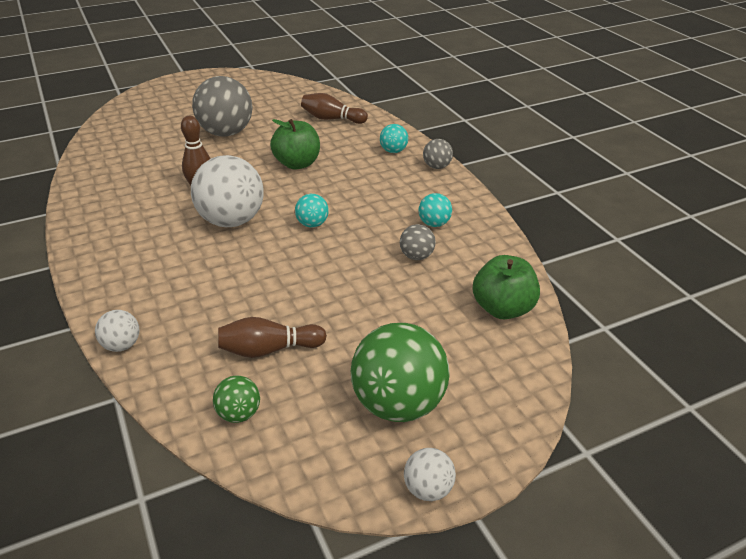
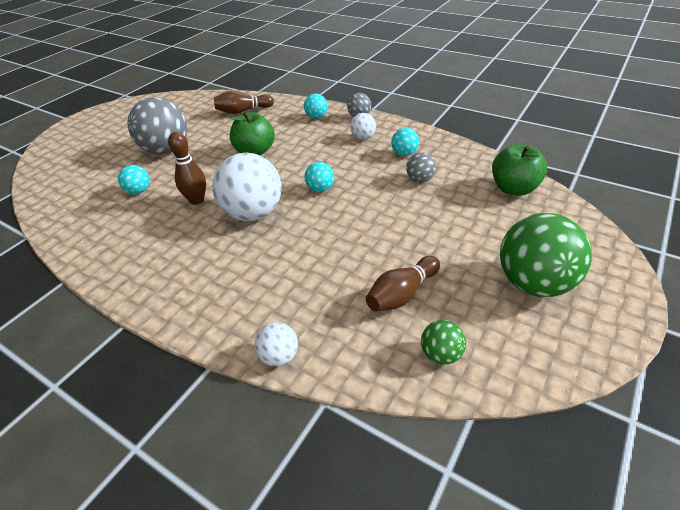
camera: 30 degrees left, 5 degrees up
white ball [404,448,456,501] -> white ball moved to [350,113,376,140]
none -> turquoise ball [118,165,149,194]

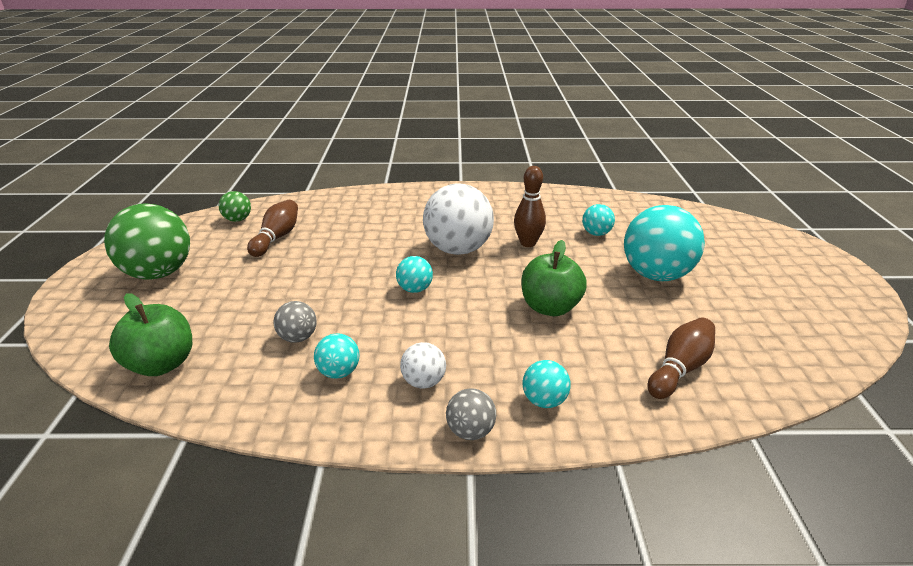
camera: 145 degrees right, 10 degrees down
grey ball [128,97,187,154] -> turquoise ball [624,205,705,281]
white ball [254,322,298,366] -> none

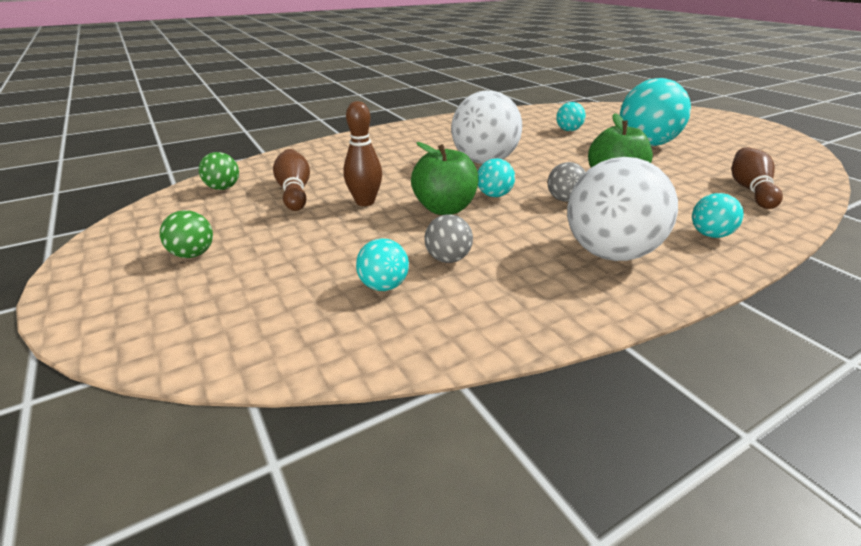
camera: 30 degrees left, 0 degrees up
green ball [104,203,190,280] -> green ball [160,210,213,258], size x0.48
green apple [109,293,192,376] -> green apple moved to [411,142,479,215]
turquoise ball [314,333,360,379] -> turquoise ball moved to [356,238,409,291]
white ball [400,342,446,388] -> white ball [567,157,678,261], size x2.10
grey ball [446,389,496,440] -> grey ball moved to [547,162,585,202]
brown bowling pin [514,166,546,247] -> brown bowling pin moved to [343,101,382,206]

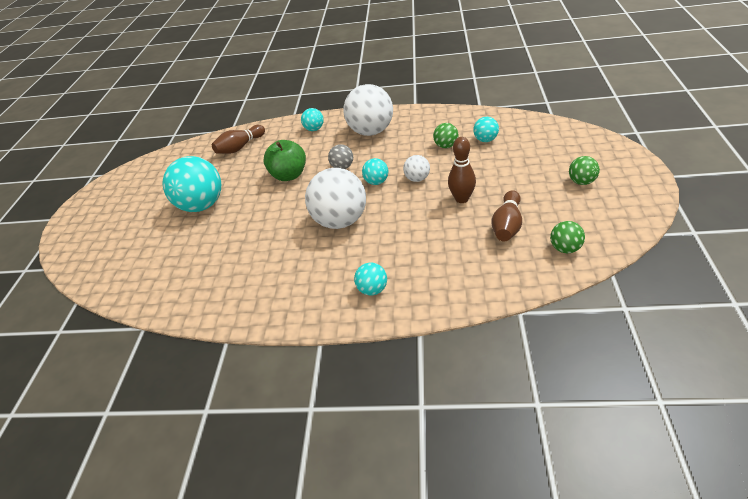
camera: 140 degrees left, 10 degrees up
green apple [411,142,479,215] -> white ball [403,155,430,182]
grey ball [425,214,473,263] -> green ball [433,123,458,148]
turquoise ball [556,102,586,131] -> turquoise ball moved to [354,263,387,295]

